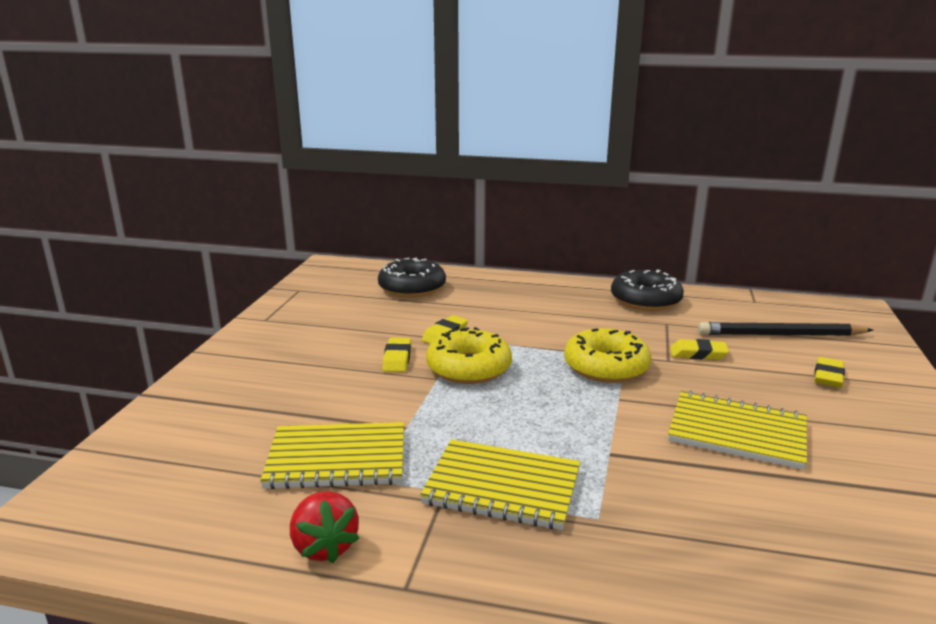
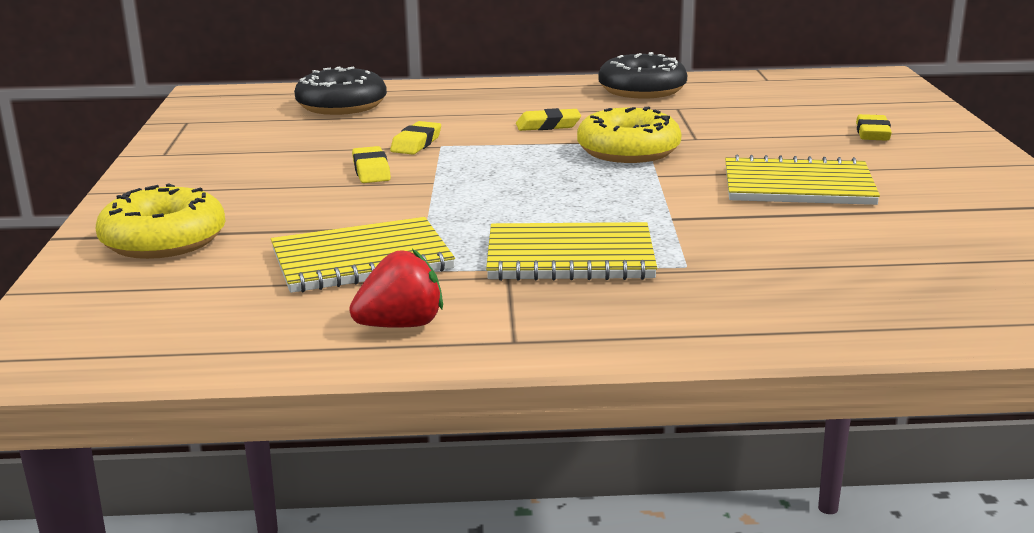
camera: 15 degrees left, 0 degrees up
red strawberry [290,491,360,563] -> red strawberry turned 75 degrees counterclockwise [349,249,443,328]
yellow donut [426,327,512,384] -> yellow donut moved to [96,183,225,259]
yellow eraser [670,339,729,360] -> yellow eraser moved to [516,108,581,131]
black pencil [698,322,873,336] -> none

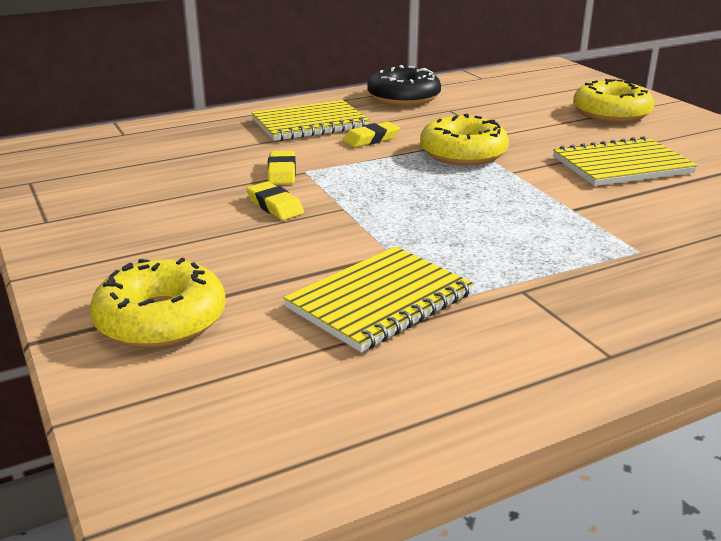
camera: 25 degrees left, 5 degrees up
black donut [294,66,387,115] -> none
red strawberry [349,249,443,328] -> none
yellow notebook [486,222,657,281] -> yellow notebook moved to [251,100,370,141]
yellow eraser [856,114,892,141] -> yellow donut [573,79,654,123]

